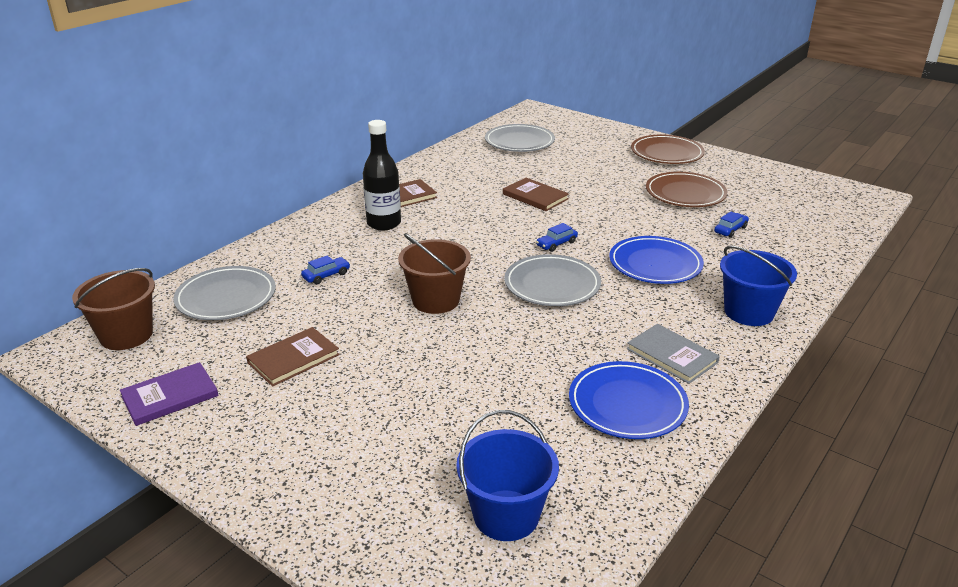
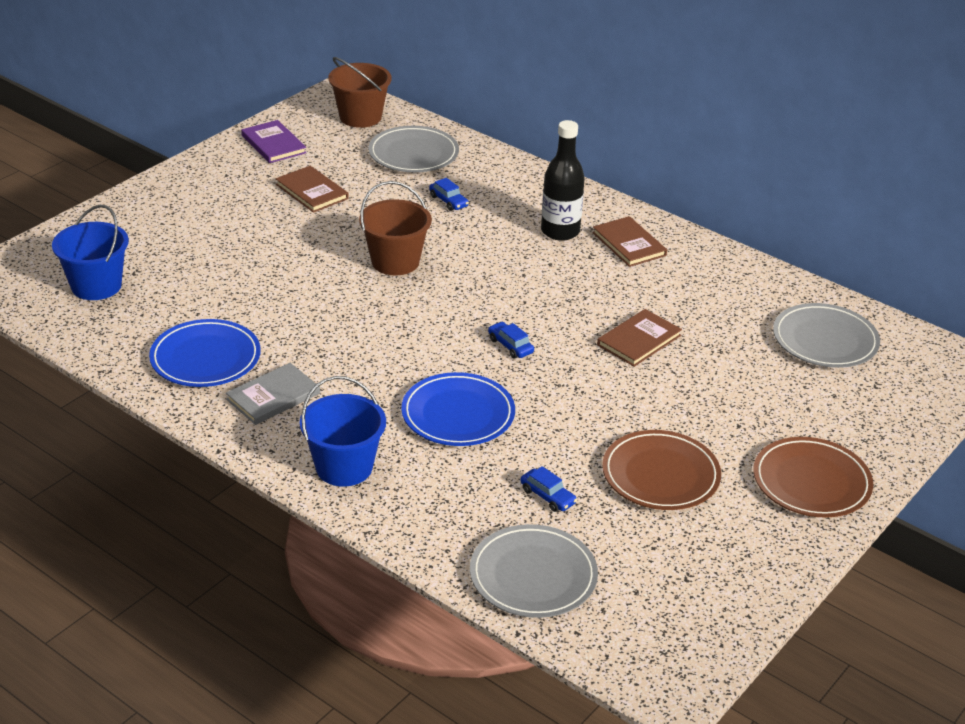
camera: 90 degrees right, 5 degrees up
grey plate [504,254,601,306] -> grey plate moved to [470,524,598,618]

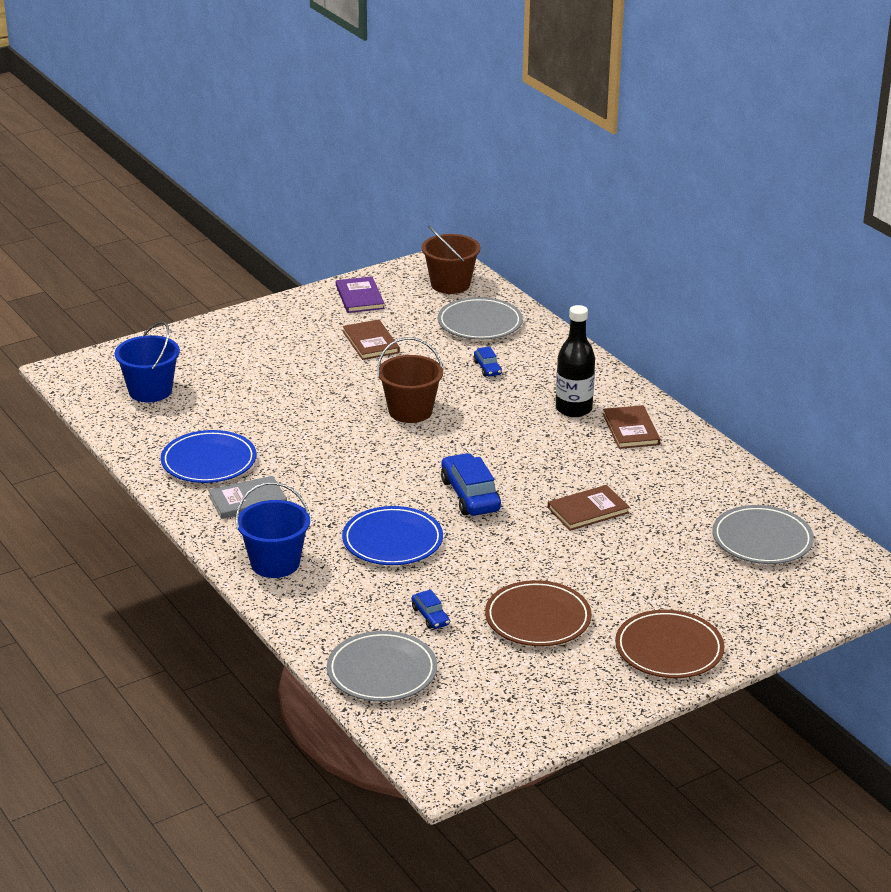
camera: 20 degrees right, 5 degrees down
blue car [488,322,534,358] -> blue car [441,453,501,516], size x1.91

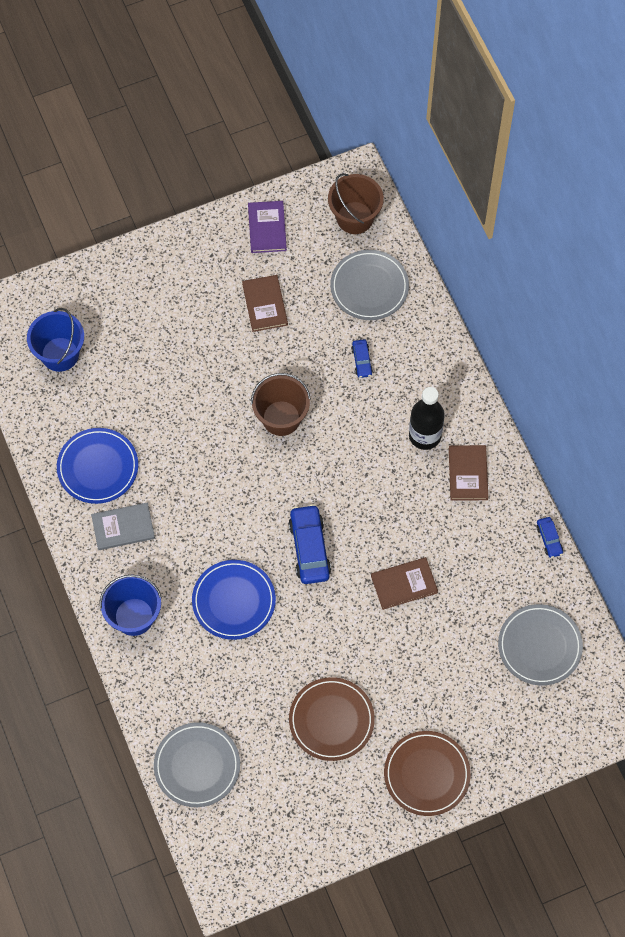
camera: 10 degrees right, 35 degrees up
blue car [412,589,450,629] -> blue car moved to [537,517,563,558]

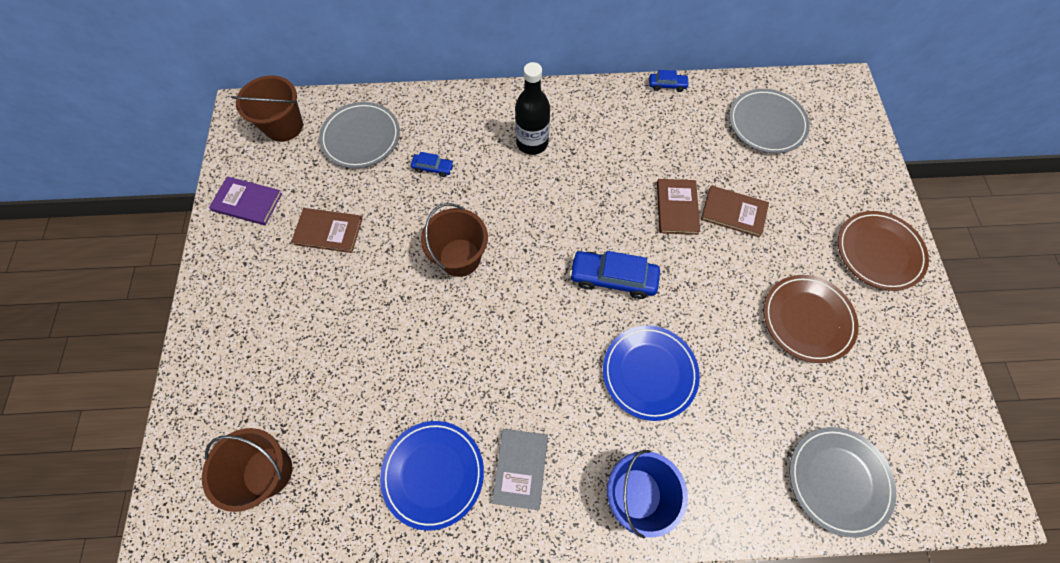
camera: 70 degrees left, 0 degrees up
blue bucket [27,308,84,372] -> brown bucket [202,428,292,512]
brown book [449,445,488,501] -> brown book moved to [701,186,769,237]

